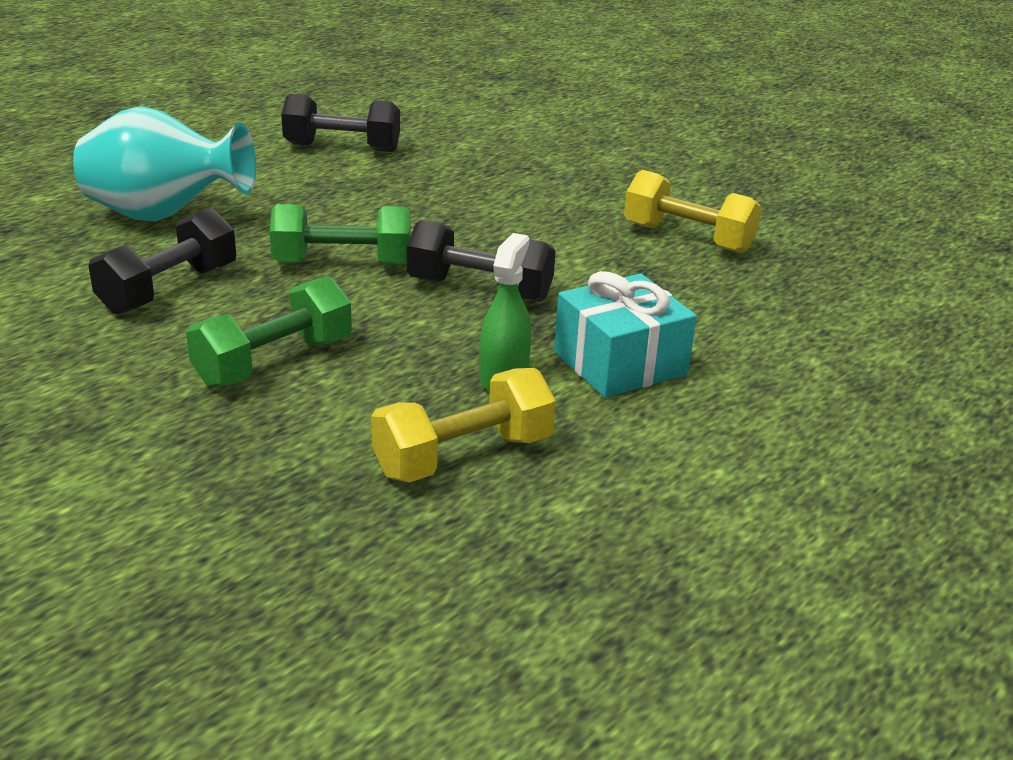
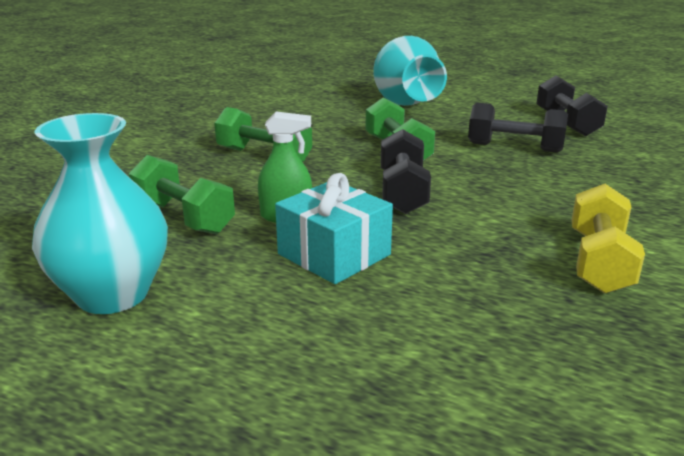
camera: 75 degrees right, 5 degrees down
black dumbbell [88,208,236,314] -> black dumbbell moved to [468,103,568,153]
yellow dumbbell [371,368,556,482] -> green dumbbell [129,155,235,234]
none -> turquoise vase [32,113,168,314]

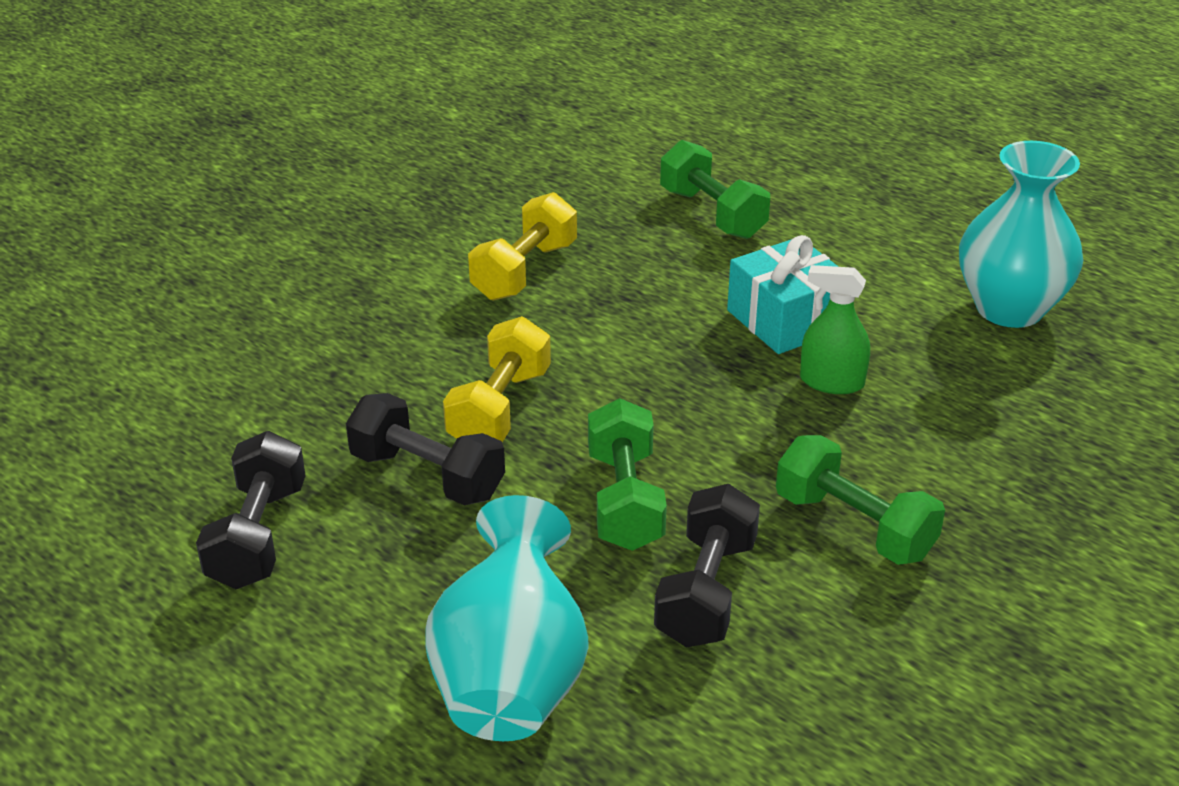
camera: 165 degrees left, 10 degrees up
green dumbbell [129,155,235,234] -> green dumbbell moved to [660,140,770,239]
black dumbbell [381,129,431,214] -> black dumbbell moved to [654,484,760,648]
none -> yellow dumbbell [443,316,551,442]

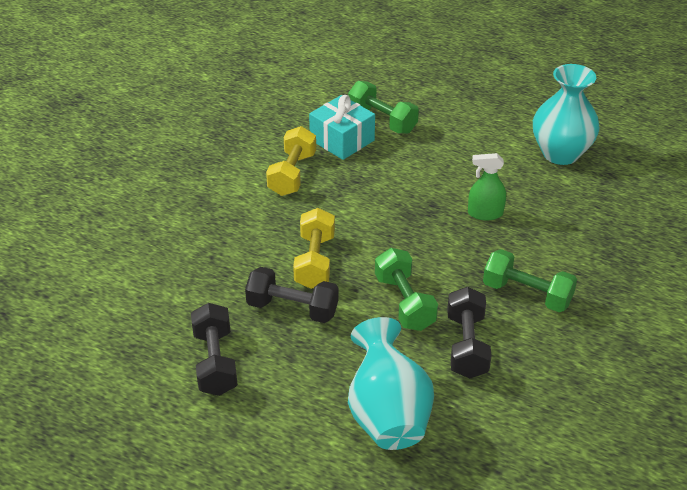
camera: 15 degrees left, 5 degrees up
turquoise gift [727,235,839,354] -> turquoise gift moved to [309,95,375,160]

